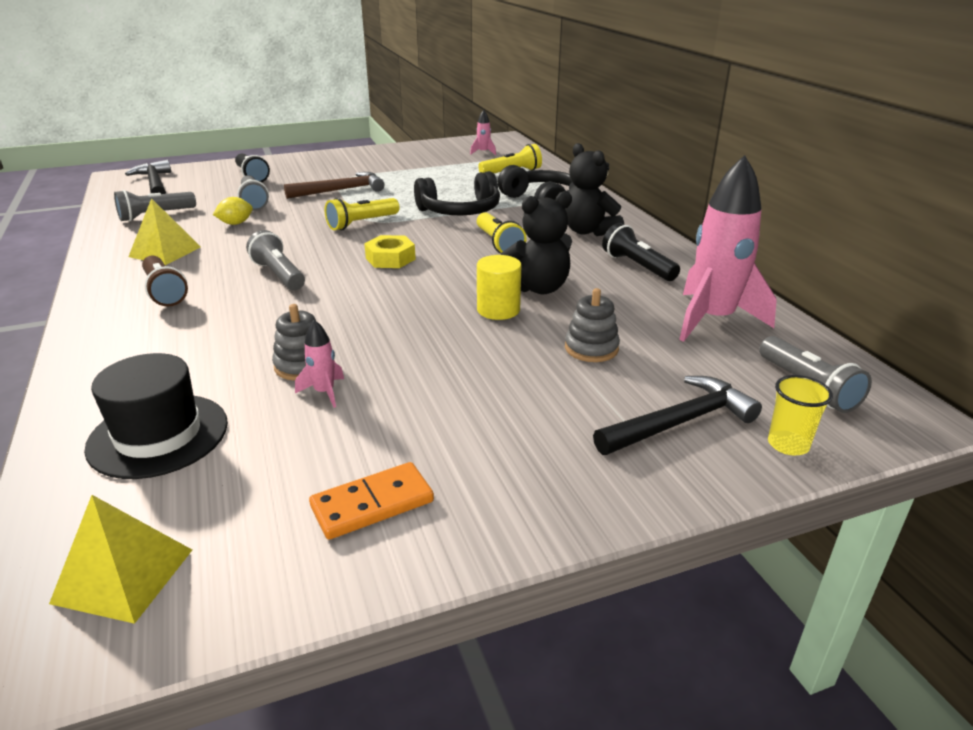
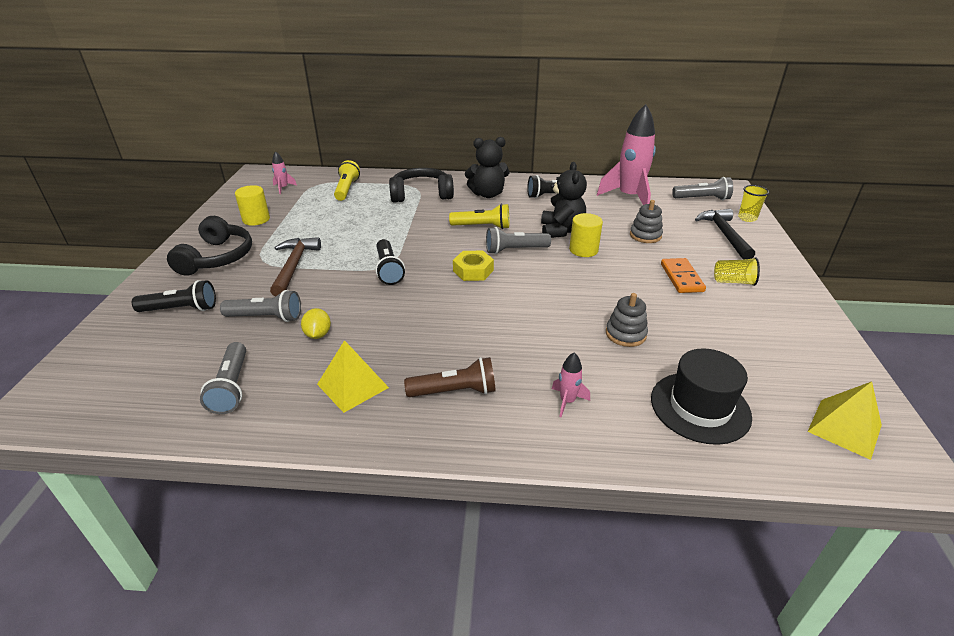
camera: 65 degrees left, 5 degrees up
black hammer [125,160,171,194] -> none
grey flashlight [246,230,305,290] -> grey flashlight moved to [486,227,551,254]
pink rocket [295,320,344,408] -> pink rocket moved to [552,352,590,417]
orange domino [309,462,434,540] -> orange domino moved to [661,258,706,293]
yellow flashlight [325,198,399,230] -> black flashlight [376,239,405,285]
black headphones [414,171,500,215] -> black headphones moved to [167,216,252,276]
none -> yellow cylinder [235,185,270,226]
none -> yellow cup [714,257,760,286]

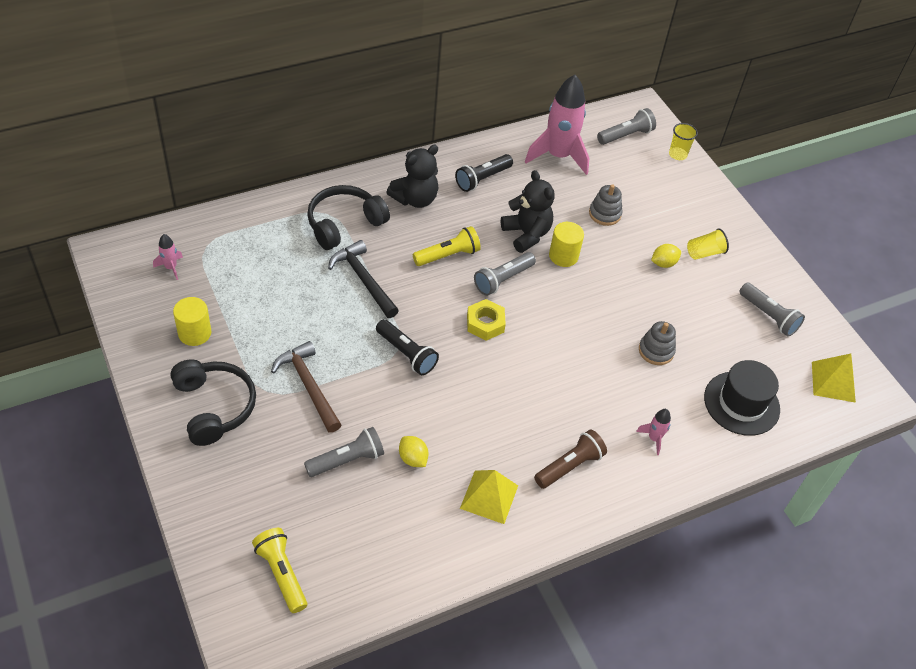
camera: 35 degrees left, 15 degrees up
black flashlight [132,280,216,312] -> none
grey flashlight [200,342,246,414] -> grey flashlight moved to [739,283,805,337]
yellow flashlight [334,160,360,201] -> yellow flashlight moved to [252,528,307,613]
orange domino [661,258,706,293] -> yellow lemon [651,244,681,268]
black hammer [695,209,755,260] -> black hammer moved to [328,240,399,318]

